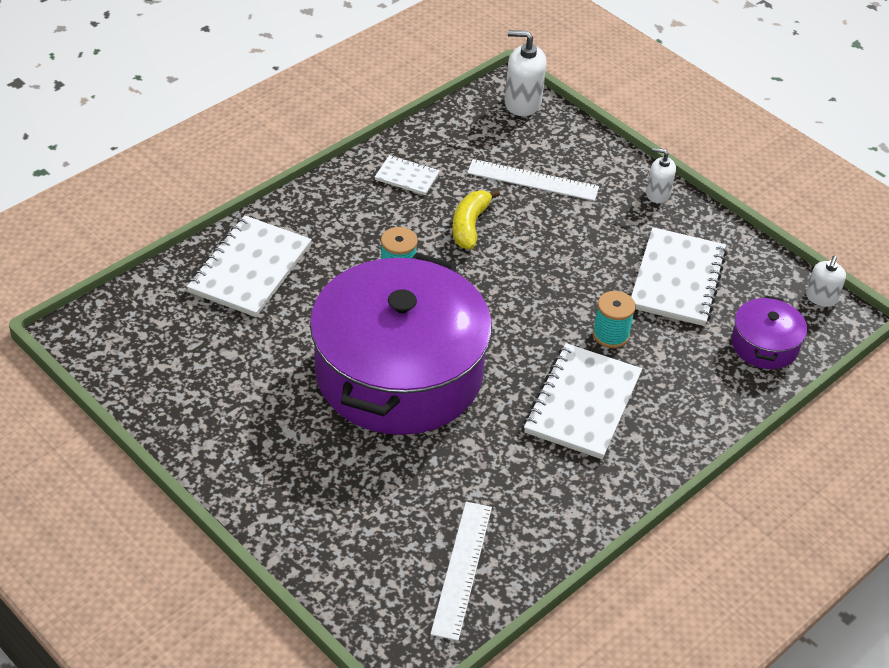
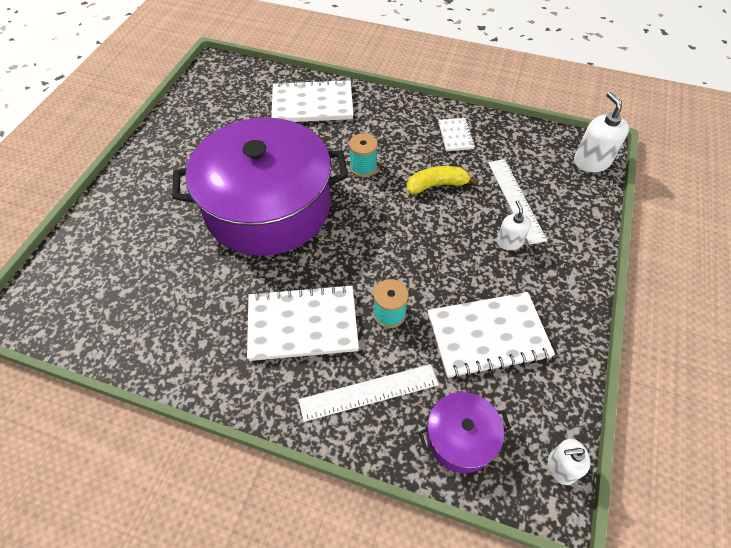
camera: 65 degrees right, 10 degrees up
white ruler [430,502,492,641] -> white ruler moved to [299,364,439,422]
white soap dispenser [646,148,676,203] -> white soap dispenser moved to [496,200,531,250]

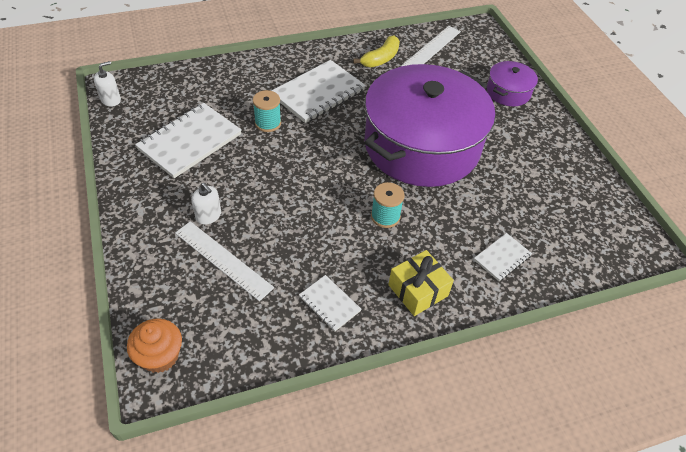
camera: 140 degrees right, 5 degrees down
white notebook [271,79,354,122] -> white notebook [474,233,532,281], size x0.51
white ruler [299,364,439,422] -> white ruler moved to [401,26,461,66]
yellow banana [407,166,478,194] -> yellow banana moved to [353,35,400,68]
purple pot [419,392,511,473] -> purple pot moved to [487,61,538,106]
white soap dispenser [574,92,629,172] -> orange cupcake [127,318,182,373]
none -> yellow gift [388,250,454,316]

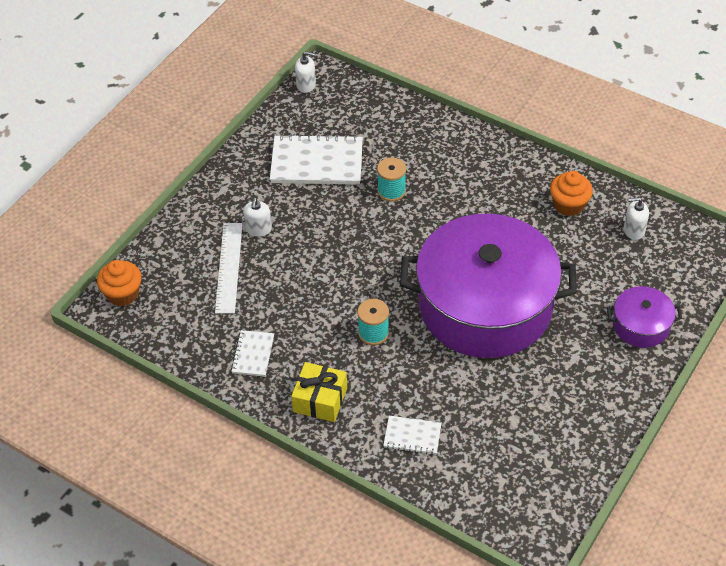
camera: 55 degrees right, 0 degrees up
white notebook [271,60,366,123] -> none
yellow banana [353,35,400,68] -> orange cupcake [550,171,593,216]
white ruler [401,26,461,66] -> white soap dispenser [624,197,649,240]

